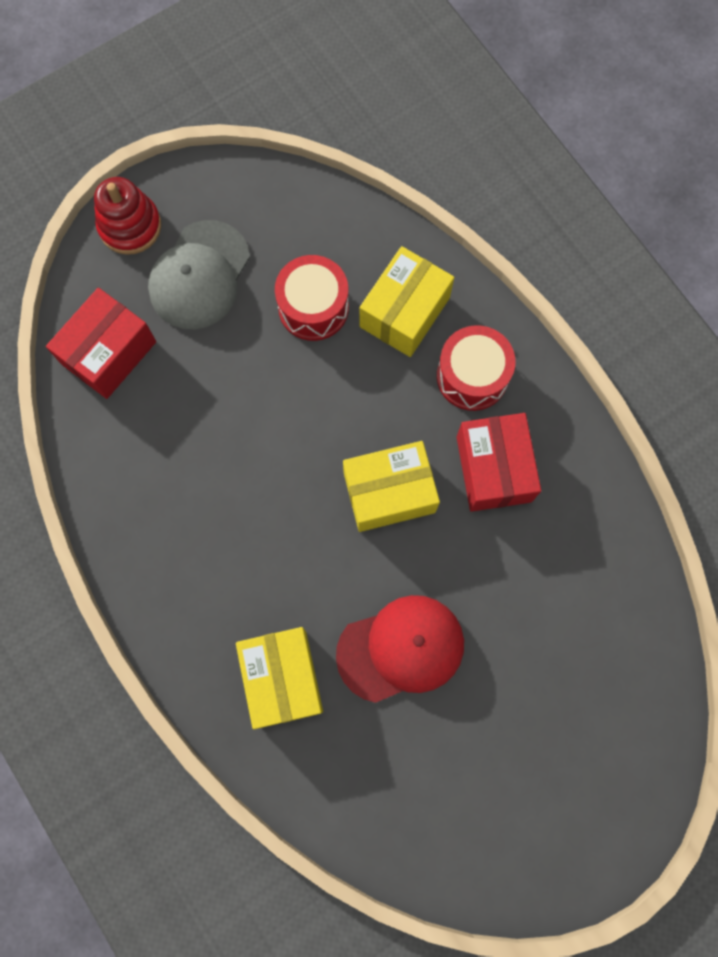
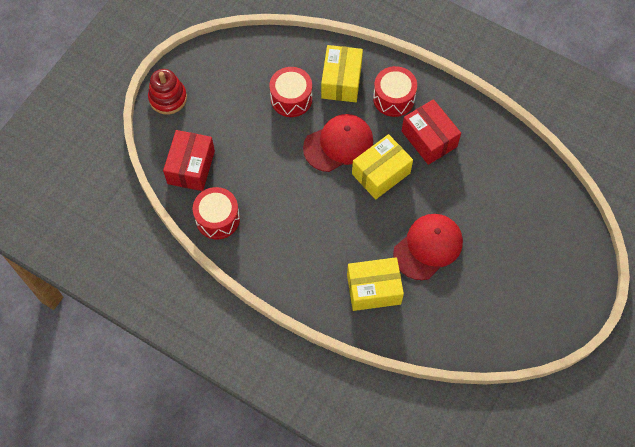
camera: 25 degrees left, 10 degrees down
grey cap [148,220,250,329] -> none
yellow box [236,627,323,729] -> yellow box turned 60 degrees counterclockwise [347,257,404,311]
none -> red drum [193,187,240,239]
none -> red cap [303,114,373,172]

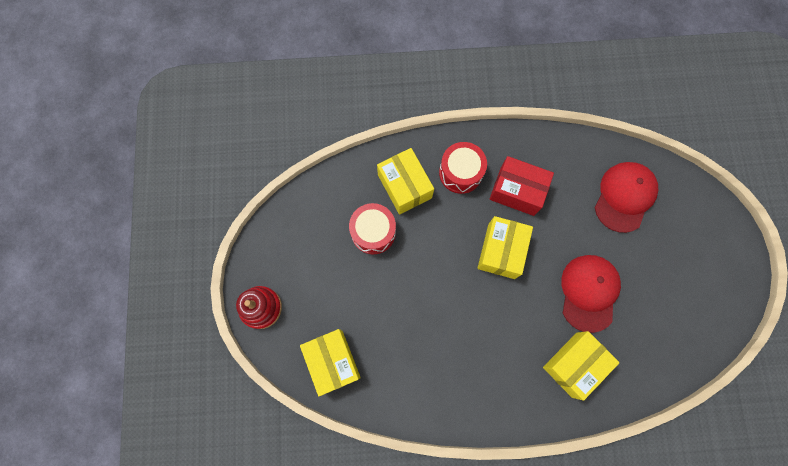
camera: 35 degrees left, 10 degrees up
red box [163,130,215,191] -> yellow box [300,329,361,396]
red drum [193,187,240,239] -> none
red cap [303,114,373,172] -> red cap moved to [595,162,658,233]

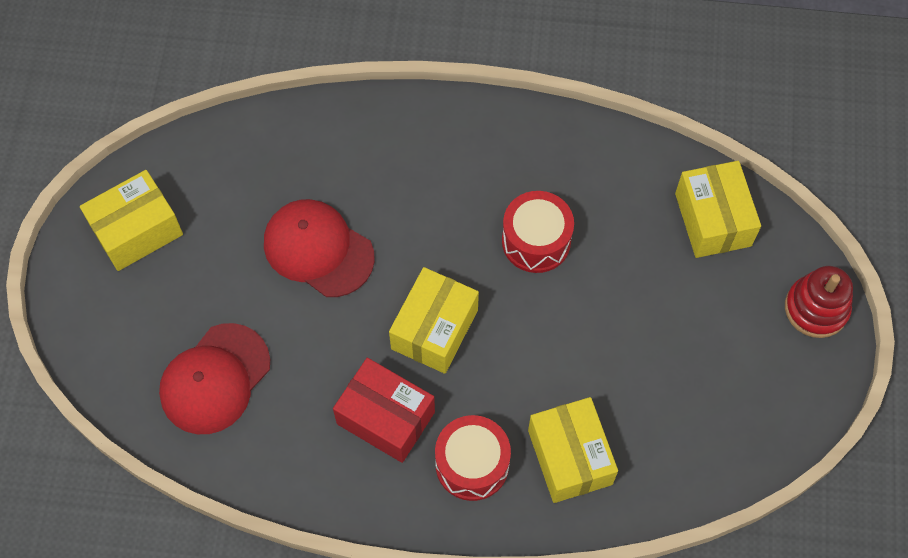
camera: 170 degrees left, 10 degrees down
red drum [349,203,396,254] -> red drum moved to [502,191,574,273]
yellow box [543,331,620,401] -> yellow box moved to [80,170,183,271]
red cap [561,255,621,333] -> red cap turned 105 degrees clockwise [264,199,375,297]

